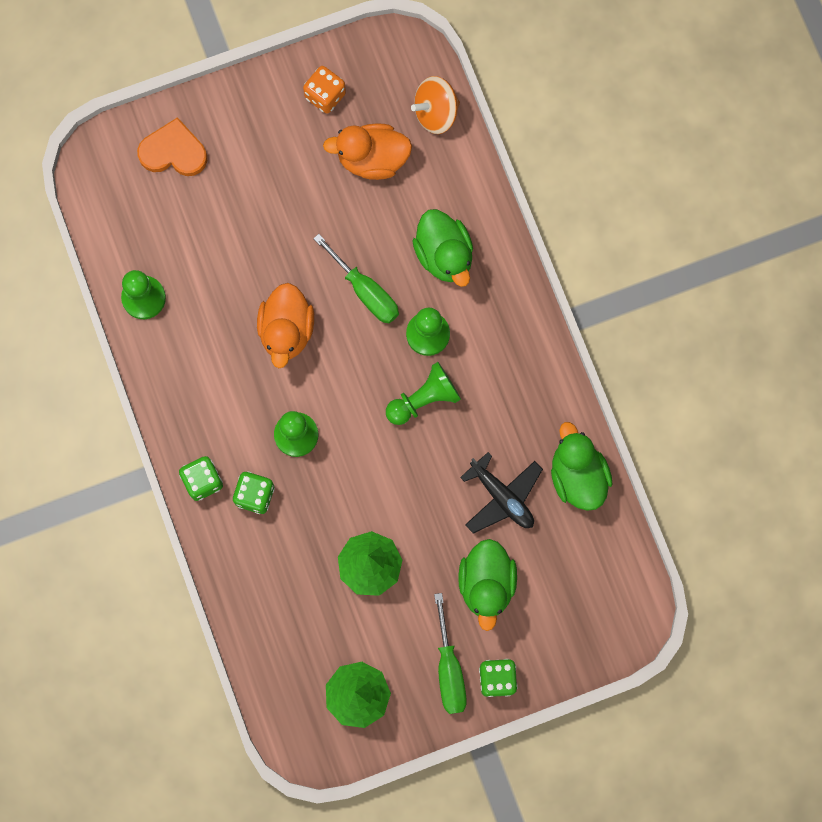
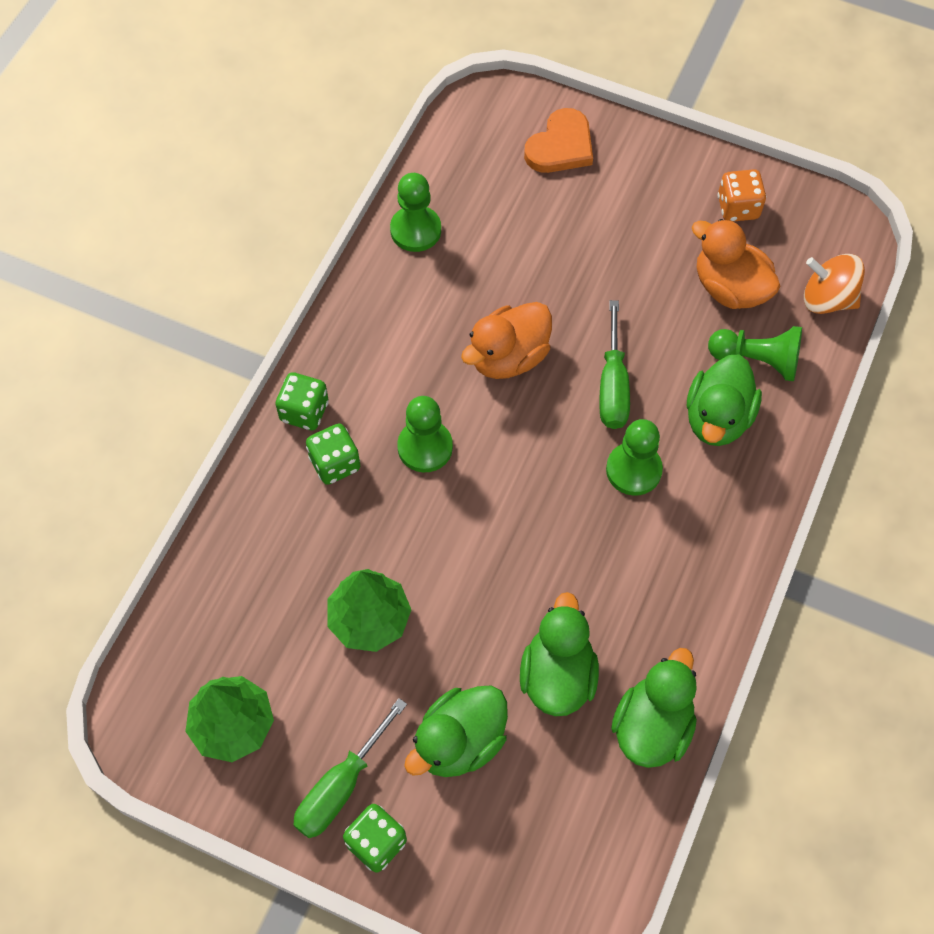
camera: 45 degrees right, 15 degrees down
orange heart [137,117,207,176] -> orange heart turned 75 degrees clockwise [524,108,593,173]
green pawn [386,362,461,425] -> green pawn moved to [708,326,802,381]
black plane [460,452,543,534] -> green duck [520,592,599,716]

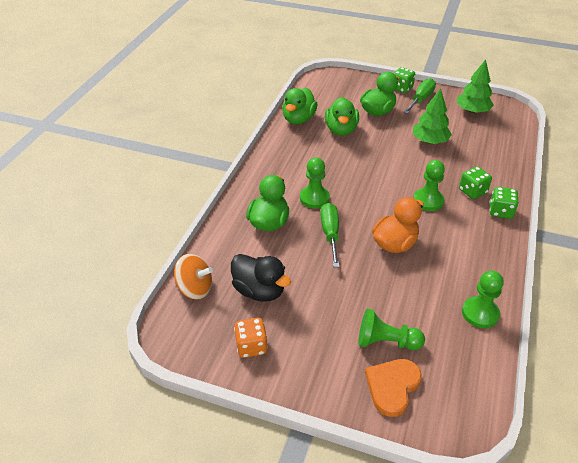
camera: 175 degrees right, 20 degrees down
orange duck [692,219,781,309] -> black duck [231,254,291,302]
green pawn [708,326,802,381] -> green pawn moved to [358,308,425,350]

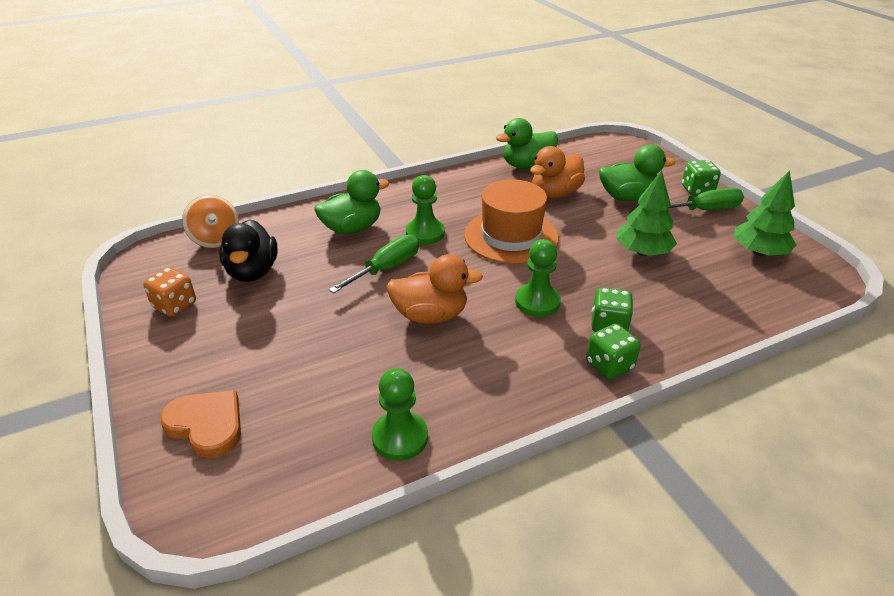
camera: 45 degrees right, 5 degrees down
green duck [325,97,359,136] -> orange duck [530,146,585,198]
green pawn [358,308,425,350] -> none
orange heart [365,359,422,417] -> orange heart turned 45 degrees clockwise [160,390,241,458]
none -> orange hat [464,179,559,264]

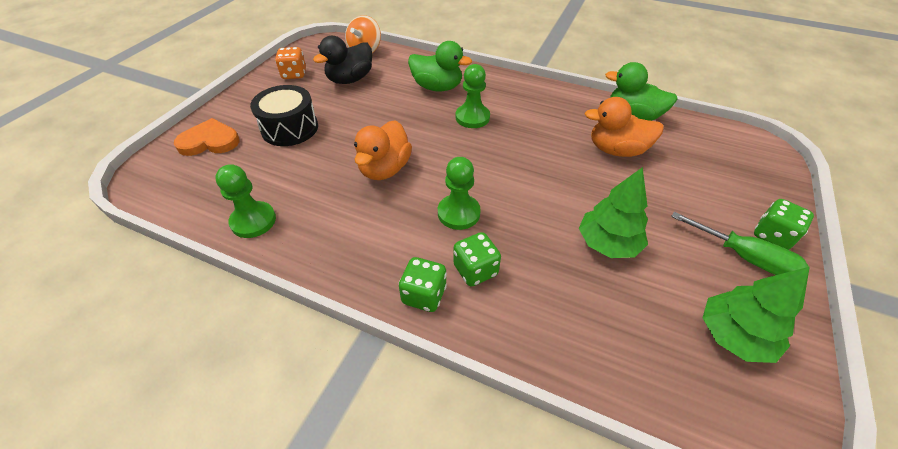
camera: 50 degrees right, 10 degrees up
orange heart [160,390,241,458] -> orange heart turned 90 degrees counterclockwise [174,118,240,156]
green screwdriver [329,235,419,293] -> none
orange duck [386,254,483,324] -> orange duck turned 60 degrees clockwise [354,120,412,180]
orange hat [464,179,559,264] -> none
green duck [599,145,675,201] -> none
none -> black drum [250,85,318,146]

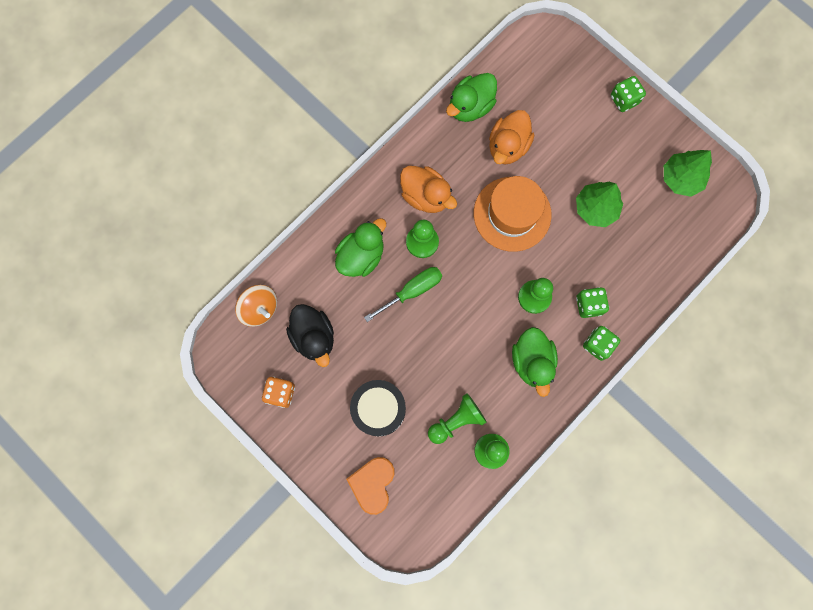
camera: 70 degrees left, 30 degrees up
orange duck [354,120,412,180] -> orange duck moved to [400,166,457,213]
green screwdriver [671,212,809,275] -> green screwdriver moved to [364,267,442,322]
none -> green pawn [428,393,487,444]
none -> orange hat [474,176,552,252]
none -> green duck [512,327,558,397]

